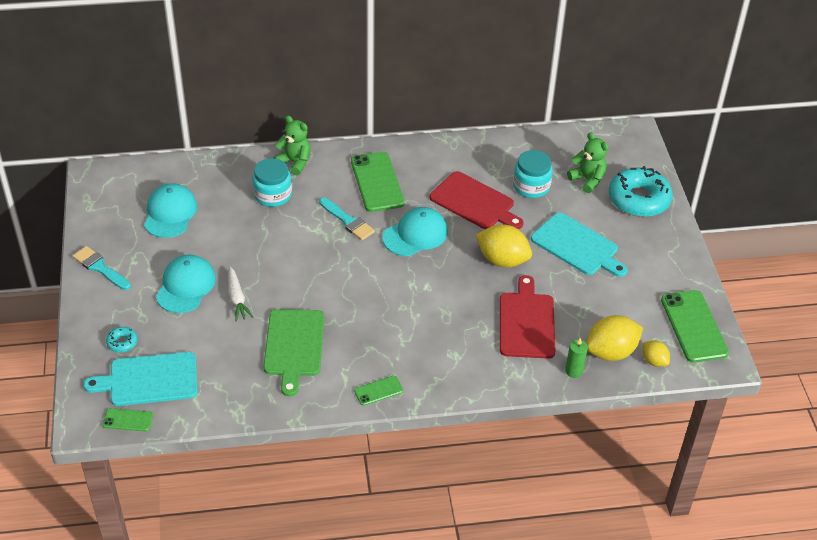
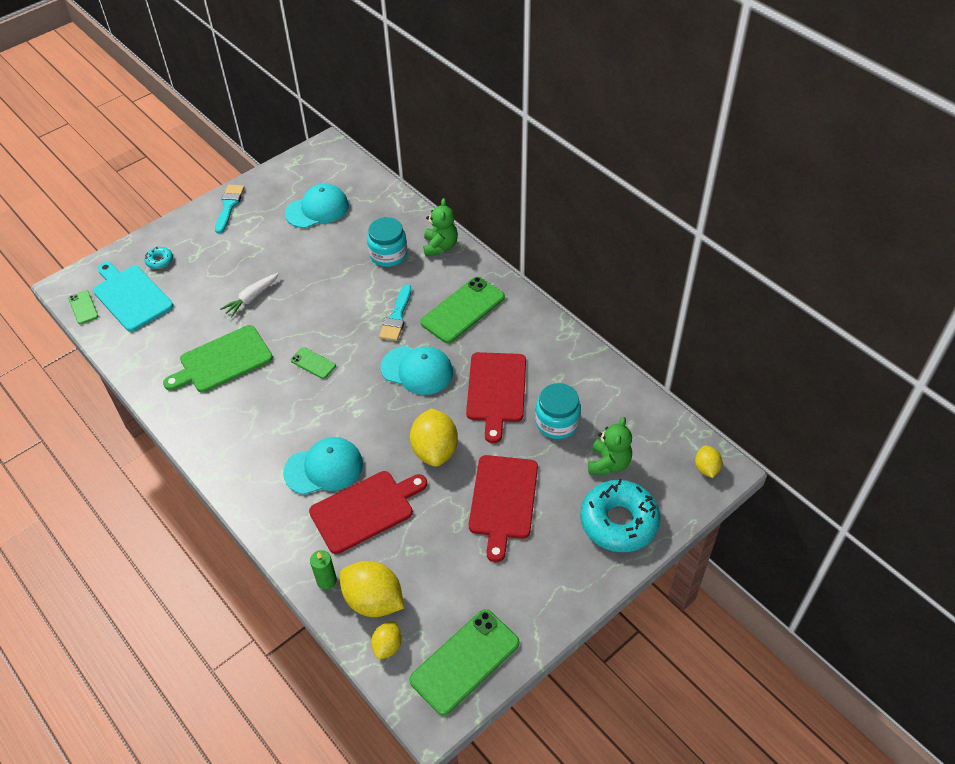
camera: 60 degrees right, 5 degrees up
turquoise cap [156,255,216,313] -> turquoise cap moved to [283,437,363,495]
green phone [354,376,403,406] -> green phone moved to [291,347,336,379]
turquoise cutting board [531,212,628,277] -> red cutting board [469,455,538,562]
none -> yellow lemon [695,445,722,478]

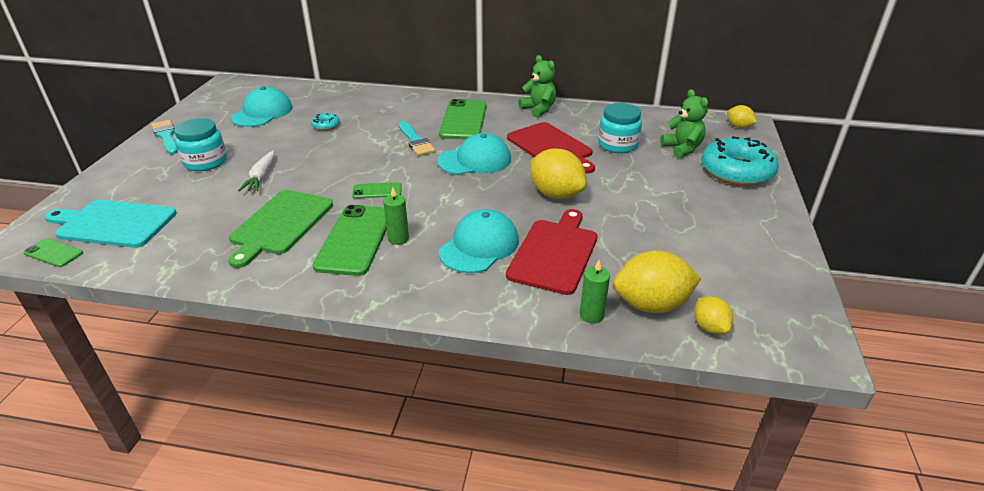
camera: 40 degrees left, 15 degrees down
turquoise donut [144,247,173,269] -> turquoise donut moved to [311,113,340,131]
turquoise jar [367,217,407,267] -> turquoise jar moved to [174,118,227,171]
green phone [409,609,519,715] -> green phone moved to [313,205,387,276]
green teddy bear [423,198,458,256] -> green teddy bear moved to [518,55,556,118]
red cutting board [469,455,538,562] -> none
none -> green candle [383,187,409,245]

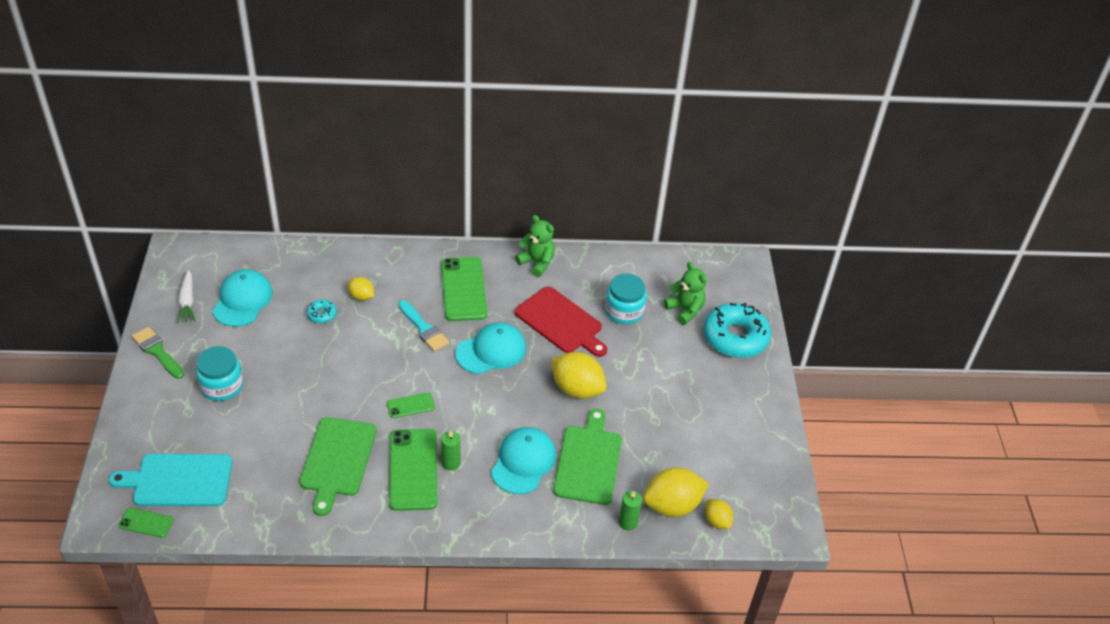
camera: 15 degrees left, 10 degrees up
turquoise brush [151,120,178,155] -> green brush [132,327,184,379]
white carrot [238,151,275,192] -> white carrot moved to [177,270,196,323]
red cutting board [506,209,598,295] -> green cutting board [553,409,622,505]
yellow lemon [727,105,757,128] -> yellow lemon moved to [348,277,374,301]

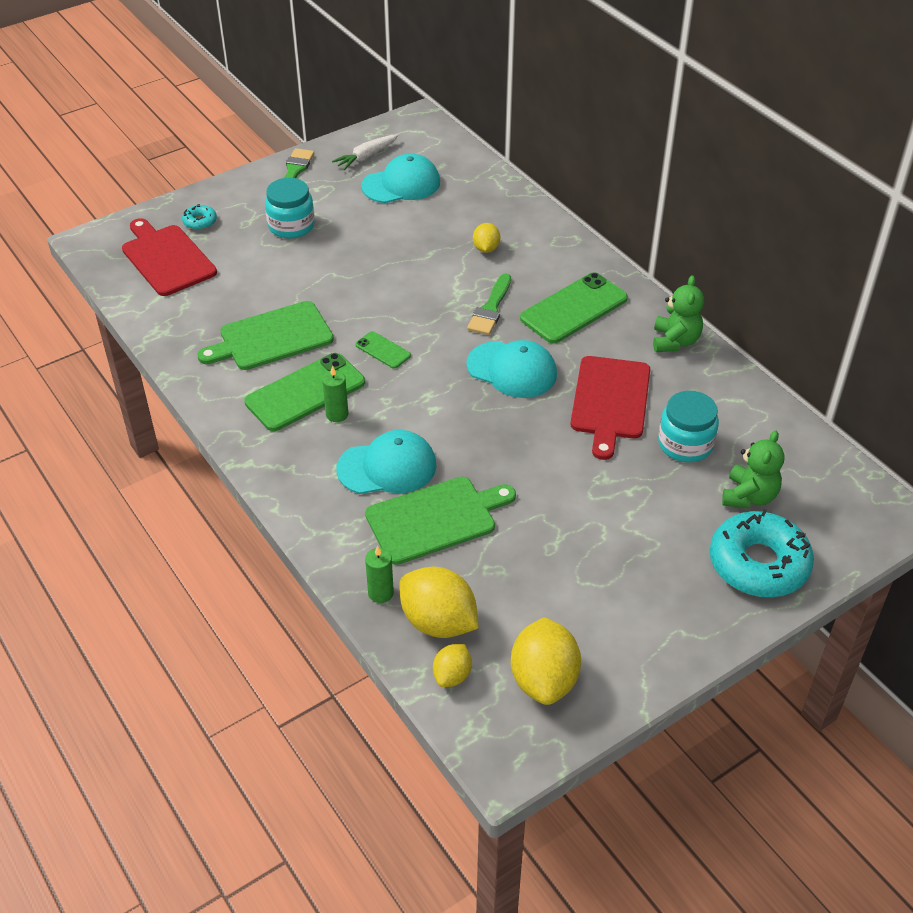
camera: 60 degrees right, 0 degrees up
turquoise cutting board [109,454,232,506] -> red cutting board [122,218,217,296]
green phone [118,508,174,538] -> none
turquoise donut [307,300,337,323] -> turquoise donut moved to [182,204,217,230]
turquoise brush [399,300,449,351] -> green brush [467,274,511,335]
yellow lemon [551,352,607,399] -> yellow lemon moved to [511,617,581,705]

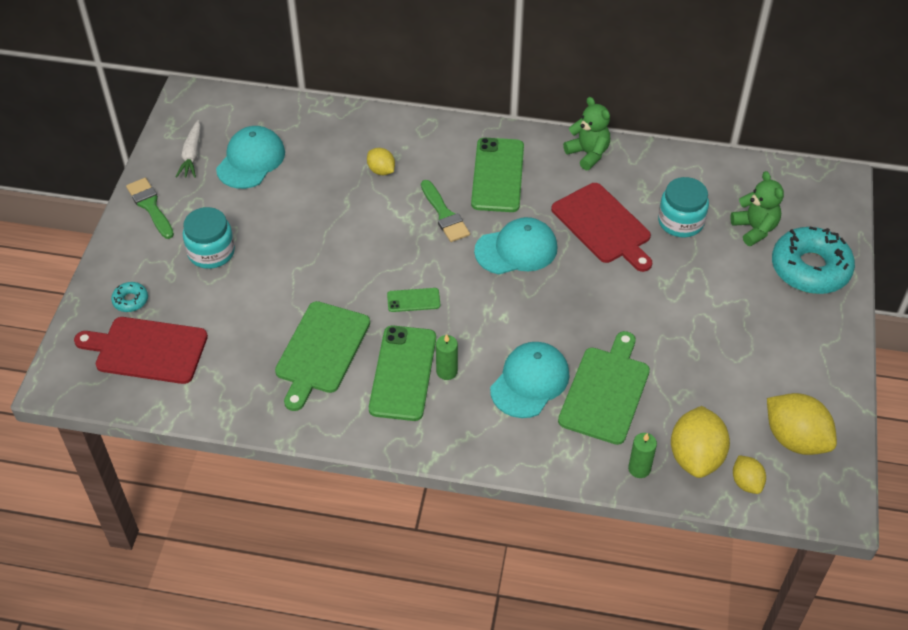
camera: 45 degrees left, 5 degrees up
yellow lemon [399,567,479,638] -> yellow lemon turned 75 degrees counterclockwise [671,406,730,478]

